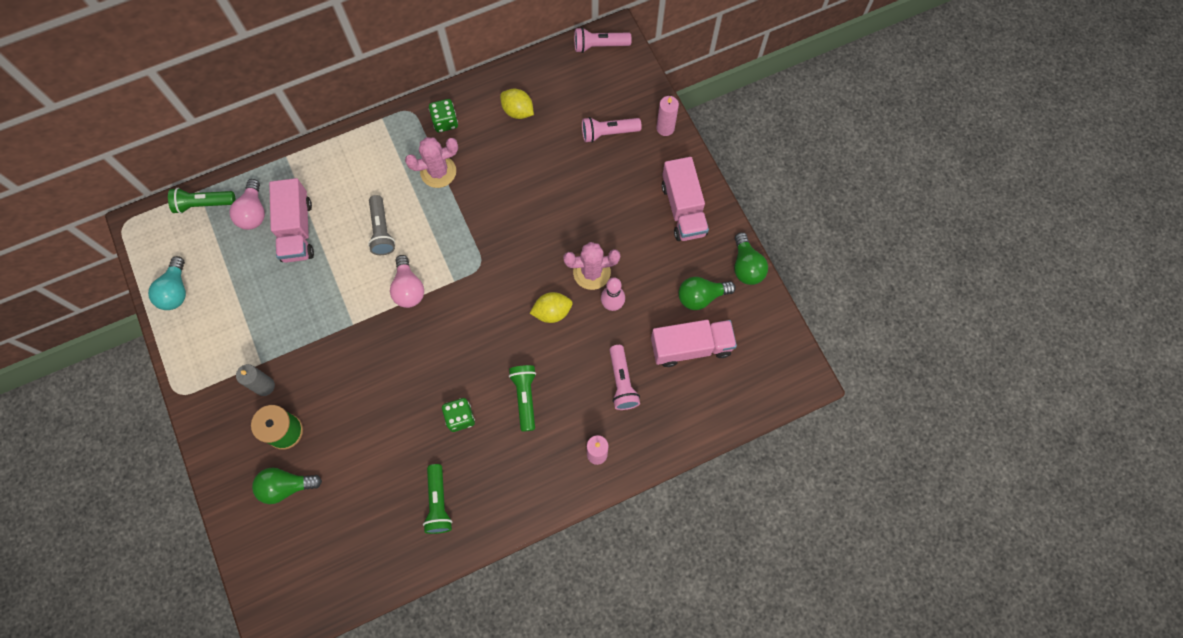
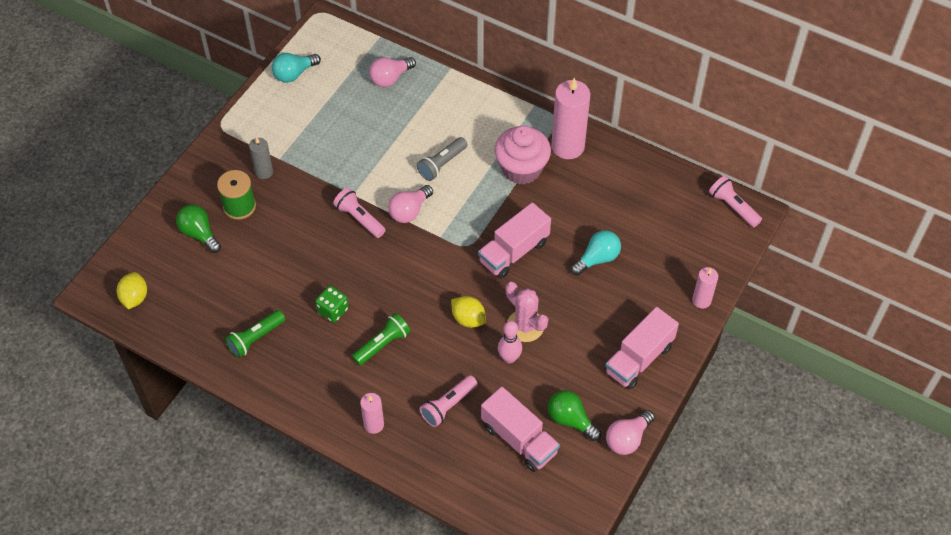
camera: 55 degrees right, 15 degrees down
green flashlight [168,188,236,214] -> none
pink truck [269,178,314,263] -> pink truck moved to [478,203,551,279]
pink cactus [405,137,458,188] -> pink cupcake [494,125,551,184]
green dice [429,99,458,132] -> pink candle [551,77,590,159]
yellow lemon [500,89,534,119] -> yellow lemon moved to [117,272,147,309]
pink flashlight [582,117,642,143] -> pink flashlight moved to [333,188,386,238]
green light bulb [734,232,768,285] -> pink light bulb [606,410,655,455]
none -> turquoise light bulb [571,230,621,275]

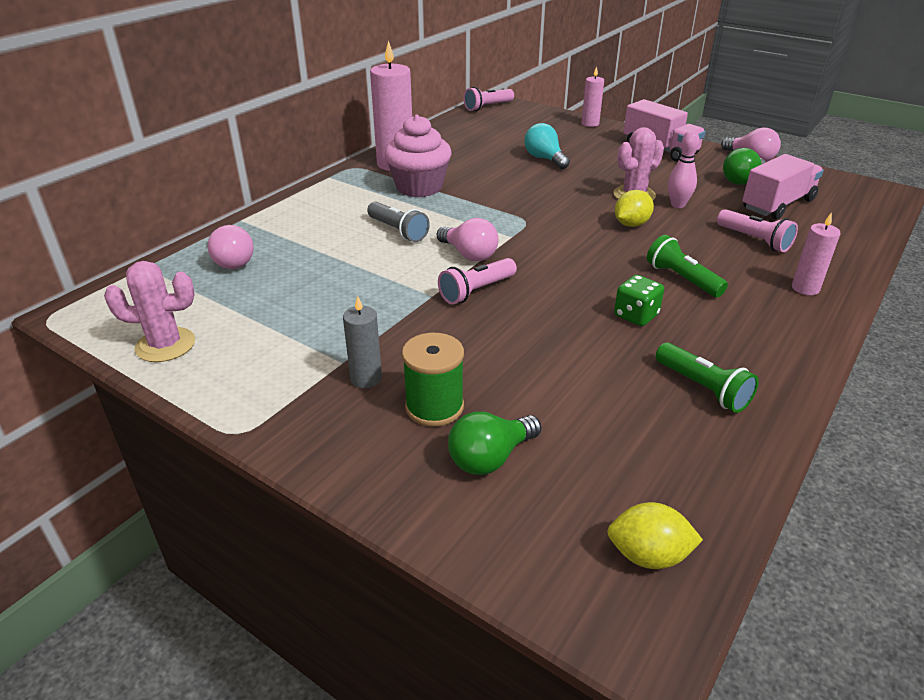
camera: 85 degrees left, 20 degrees down
turquoise light bulb [272,53,321,83] -> pink cactus [104,261,195,362]
pink truck [478,203,551,279] -> none

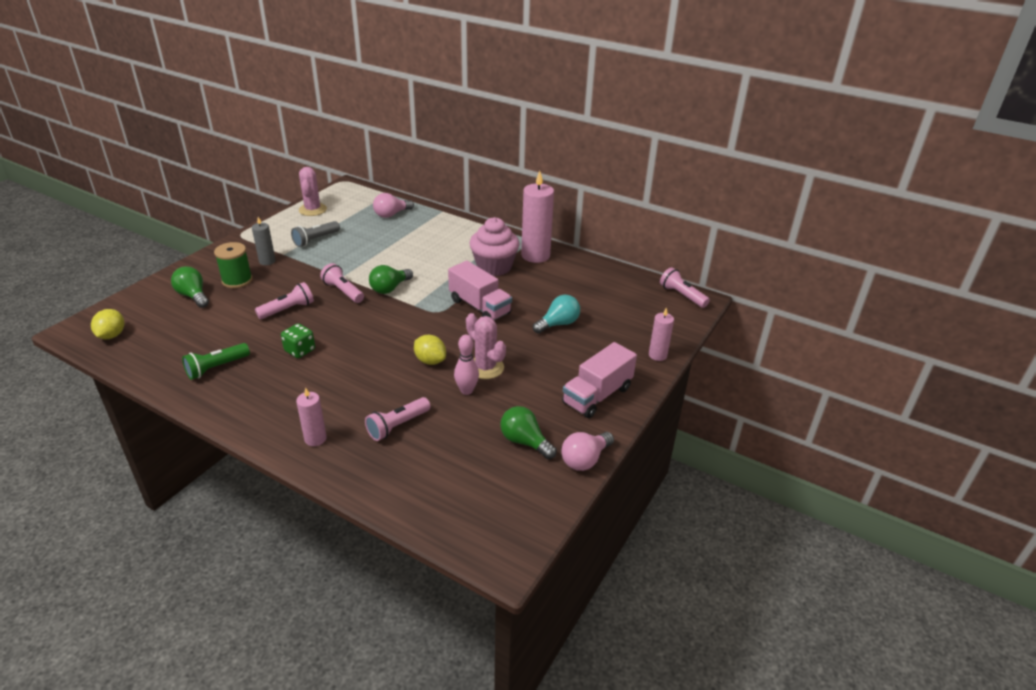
camera: 85 degrees right, 0 degrees up
grey flashlight [367,202,430,242] -> grey flashlight moved to [291,221,340,247]
pink light bulb [437,218,499,261] -> green light bulb [369,265,413,294]
green flashlight [647,235,728,297] -> none
pink truck [743,154,824,219] -> pink truck moved to [448,261,512,320]
none -> pink flashlight [255,282,314,319]

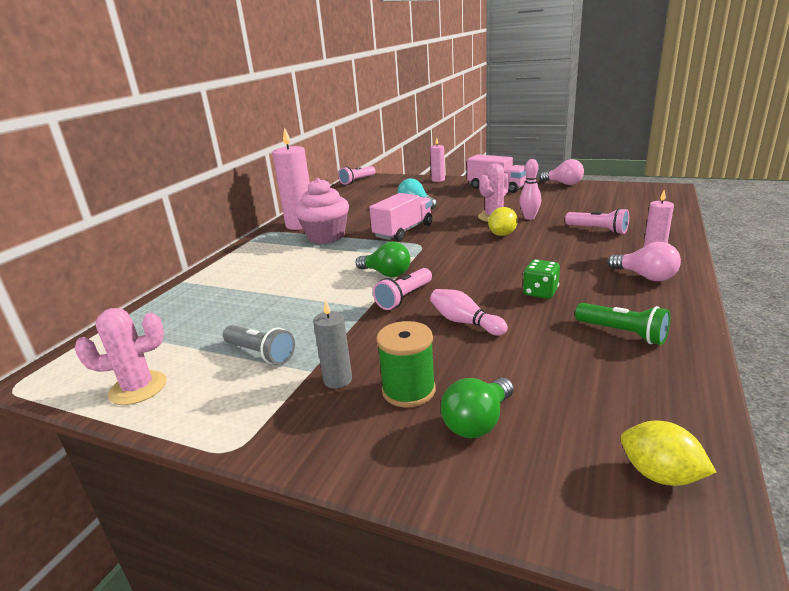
camera: 95 degrees left, 10 degrees down
yellow lemon [91,309,124,339] -> yellow lemon turned 45 degrees clockwise [621,421,717,486]
pink flashlight [255,282,314,319] -> pink bowling pin [430,289,508,336]
pink light bulb [373,193,414,218] -> pink light bulb moved to [607,242,681,281]
green light bulb [500,406,557,459] -> none

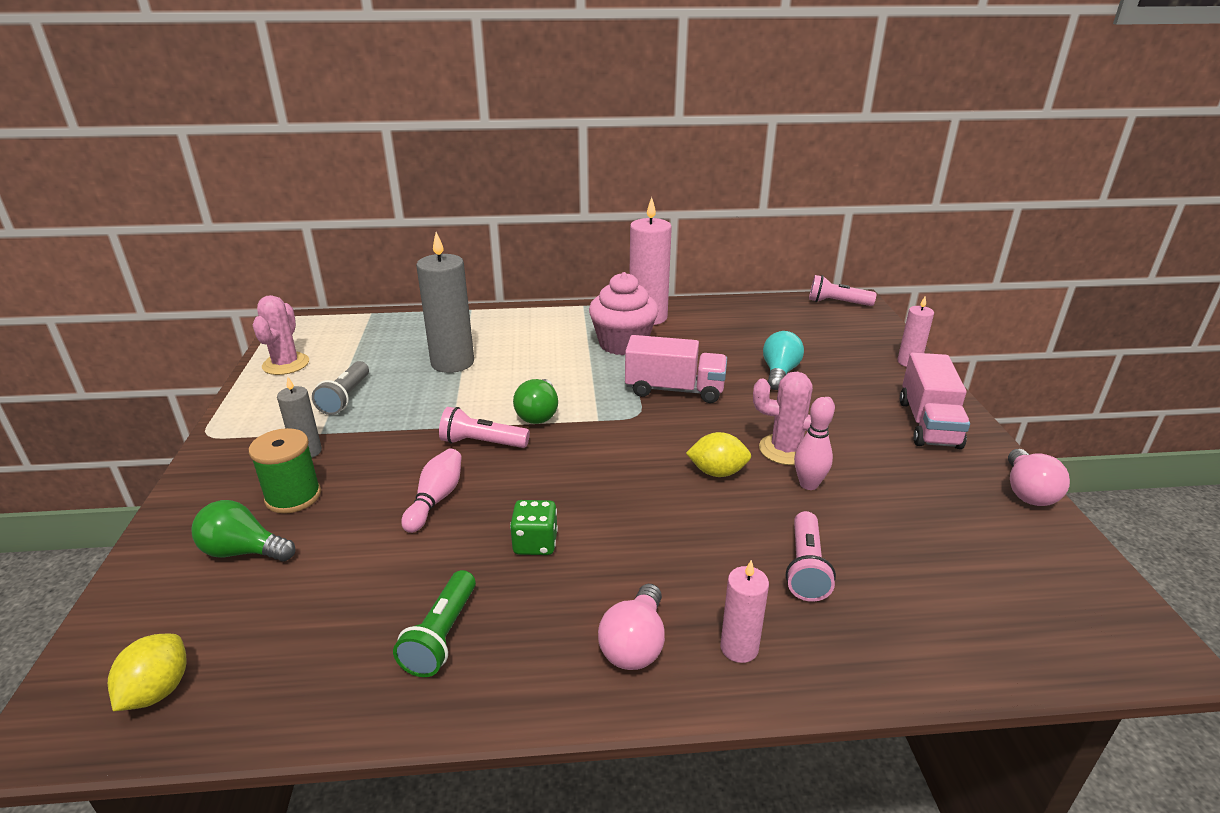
camera: 60 degrees right, 5 degrees up
pink cactus [74,308,166,405] -> pink cactus turned 45 degrees clockwise [253,295,309,375]
none -> grey candle [416,232,474,373]

